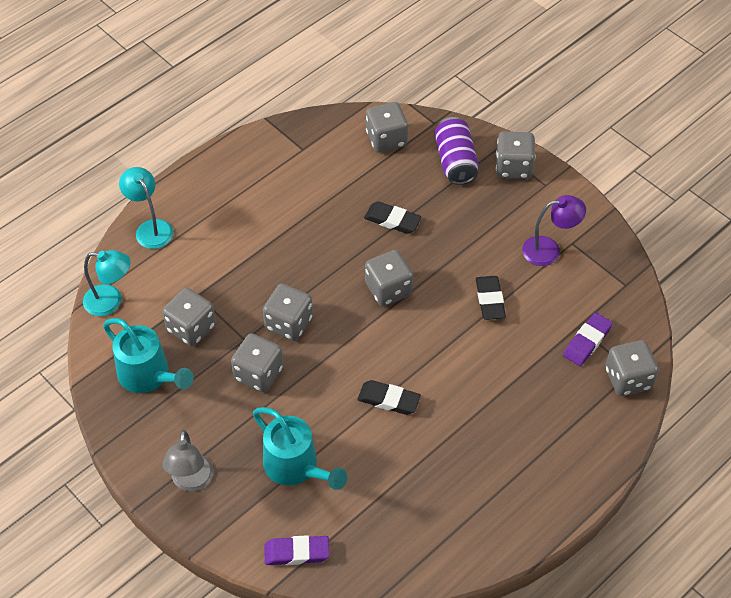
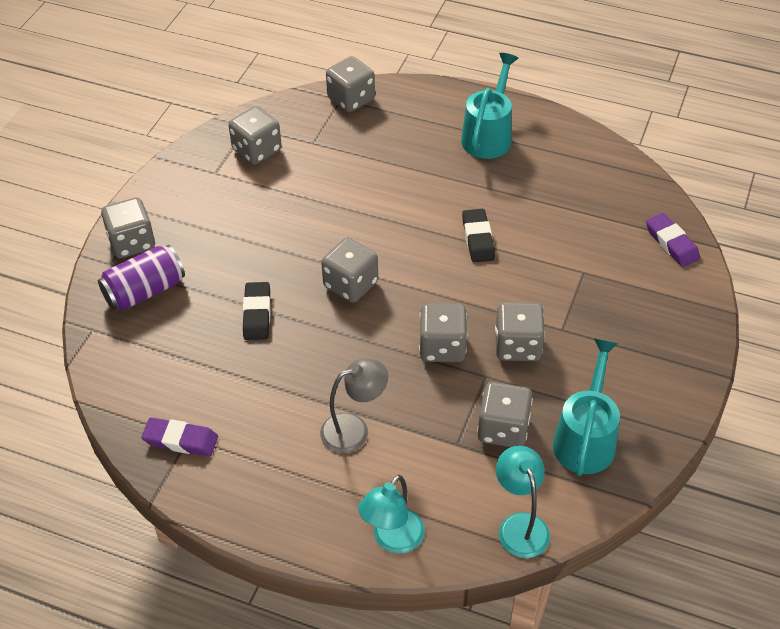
camera: 115 degrees left, 5 degrees down
grey lamp [163,430,214,491] -> grey lamp moved to [320,358,388,453]
turquoise watering can [253,407,347,490] -> turquoise watering can moved to [461,53,518,159]
grey dice [366,102,408,153] -> grey dice moved to [228,106,282,165]
black eraser [476,276,506,320] -> none
purple lamp [522,195,586,266] -> none
purple eraser [563,313,613,366] -> purple eraser moved to [141,417,218,456]

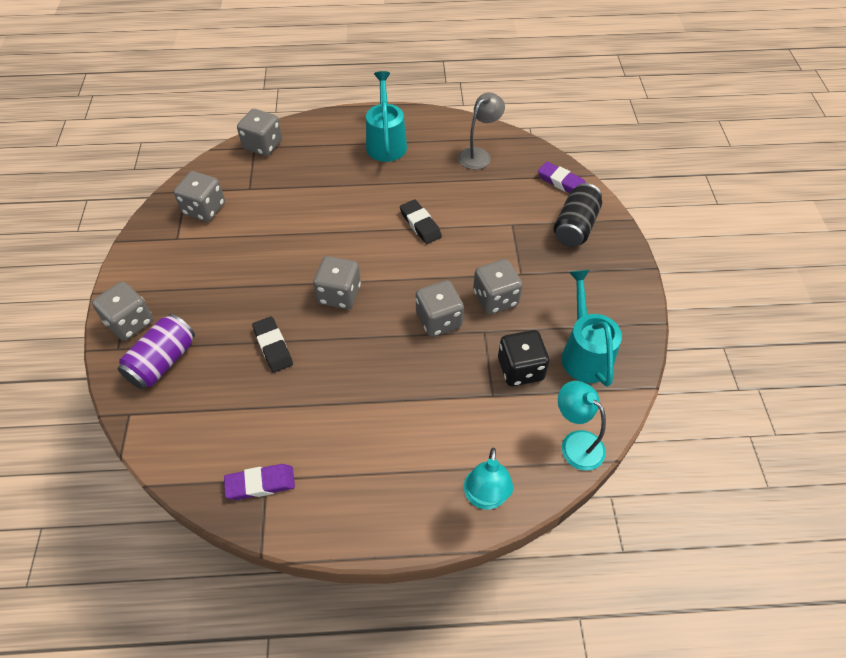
camera: 25 degrees left, 5 degrees up
grey lamp [320,358,388,453] -> grey lamp moved to [458,92,505,170]
grey dice [477,382,533,447] -> black dice [498,330,550,386]
none -> black can [554,183,602,247]

